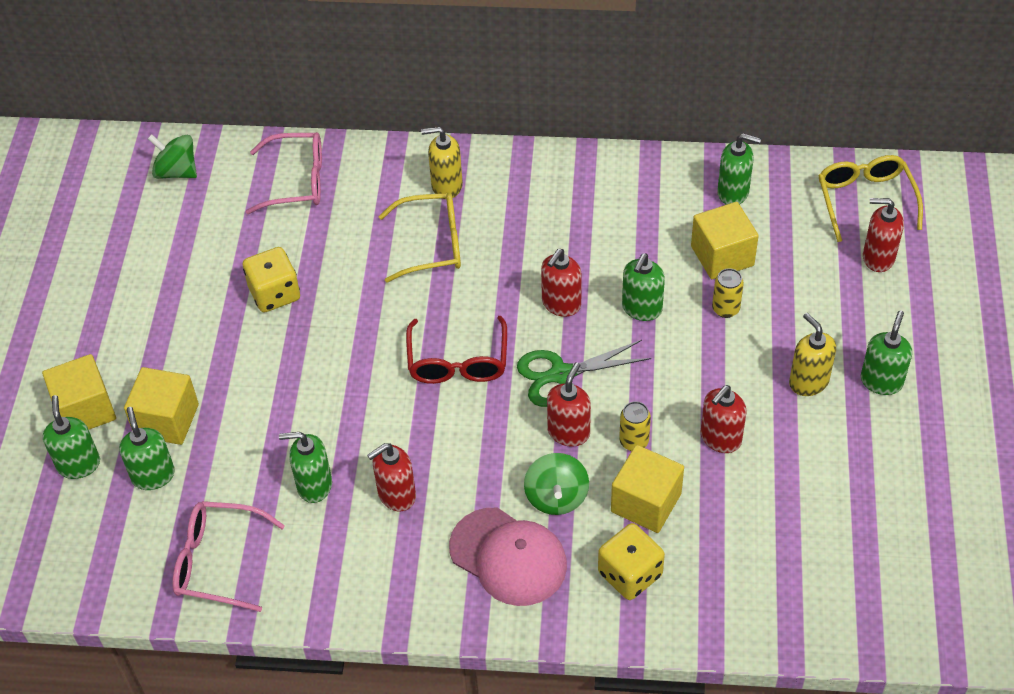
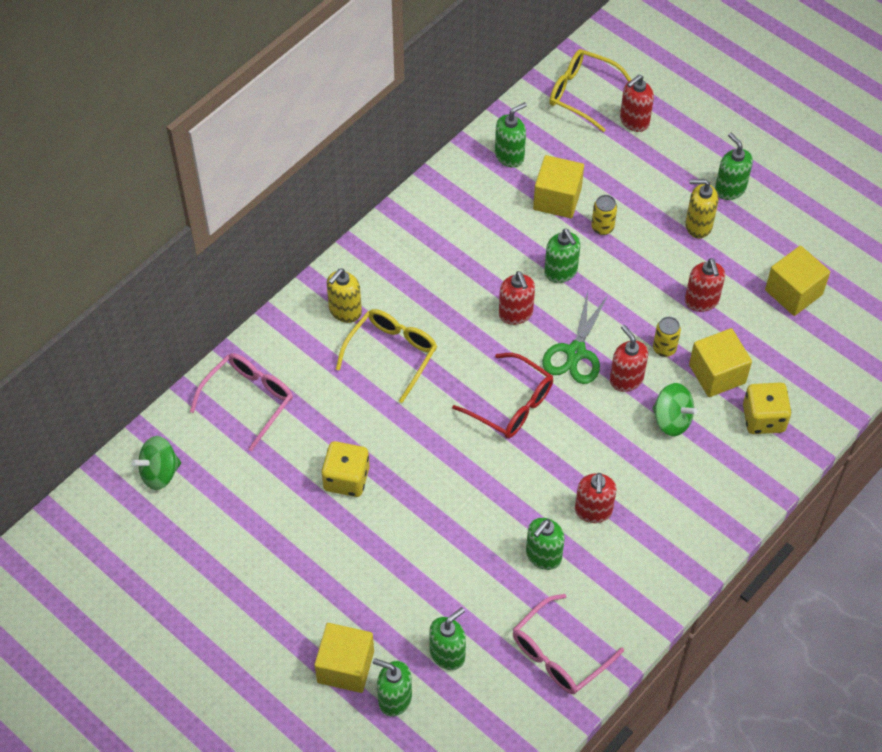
camera: 55 degrees left, 5 degrees up
green soap dispenser [119,407,175,490] -> green soap dispenser turned 120 degrees clockwise [429,607,466,670]
yellow cube [124,367,199,445] -> yellow cube moved to [765,246,830,316]
pink cap [449,508,567,606] -> none

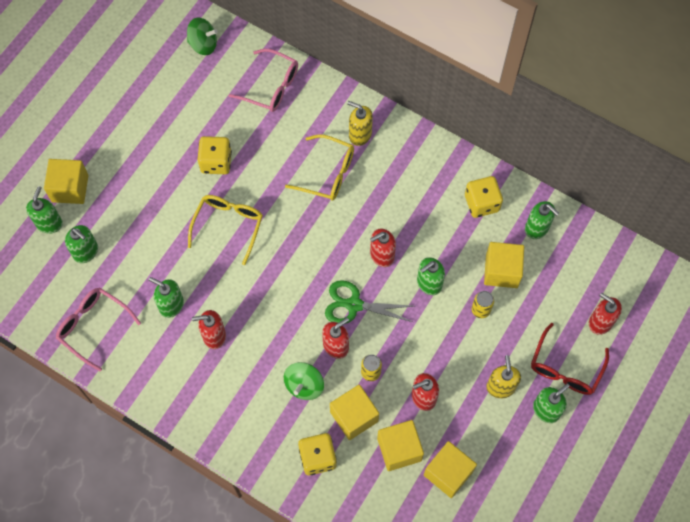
camera: 80 degrees right, 10 degrees up
green spinning top [131,436,181,490] -> green spinning top turned 135 degrees clockwise [187,18,218,55]
red glasses [452,353,553,438] -> red glasses moved to [531,323,609,395]
yellow glasses [549,49,632,132] -> yellow glasses moved to [188,195,263,265]
none -> yellow cube [377,420,424,471]
none -> yellow dice [465,176,503,218]

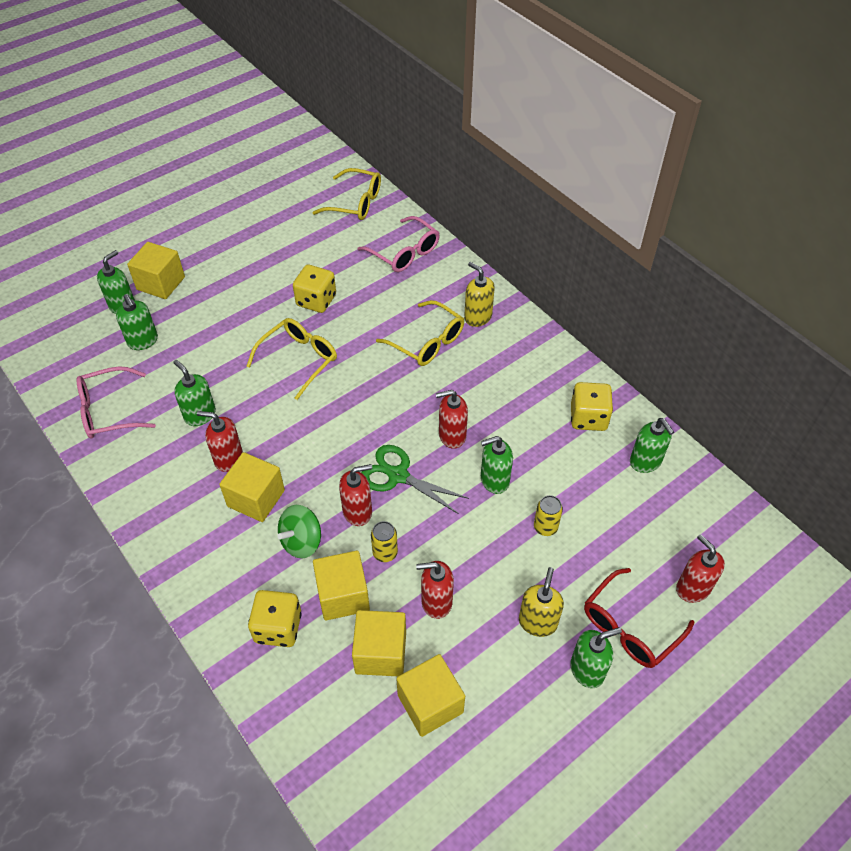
camera: 20 degrees right, 15 degrees down
pink glasses [56,288,141,371] -> pink glasses turned 75 degrees counterclockwise [76,366,156,439]
green spinning top [187,18,218,55] -> yellow glasses [312,168,381,220]
yellow cube [484,242,524,288] -> yellow cube moved to [219,452,285,522]

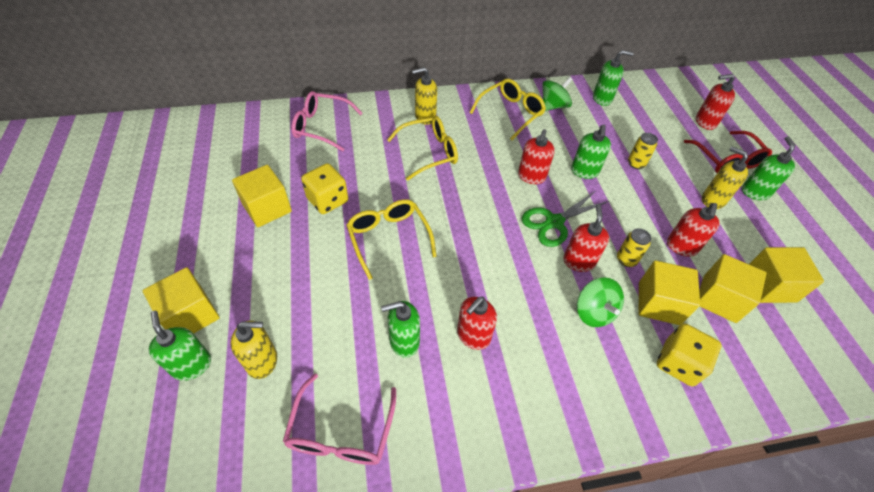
camera: 65 degrees left, 0 degrees up
green soap dispenser [116,294,158,350] -> yellow soap dispenser [231,320,277,379]
yellow cube [219,452,285,522] -> yellow cube moved to [232,165,292,227]
yellow glasses [312,168,381,220] -> yellow glasses moved to [470,79,546,140]
pink glasses [358,216,439,272] -> pink glasses turned 150 degrees counterclockwise [291,91,363,151]
yellow dice [571,382,613,431] -> green spinning top [542,77,573,111]

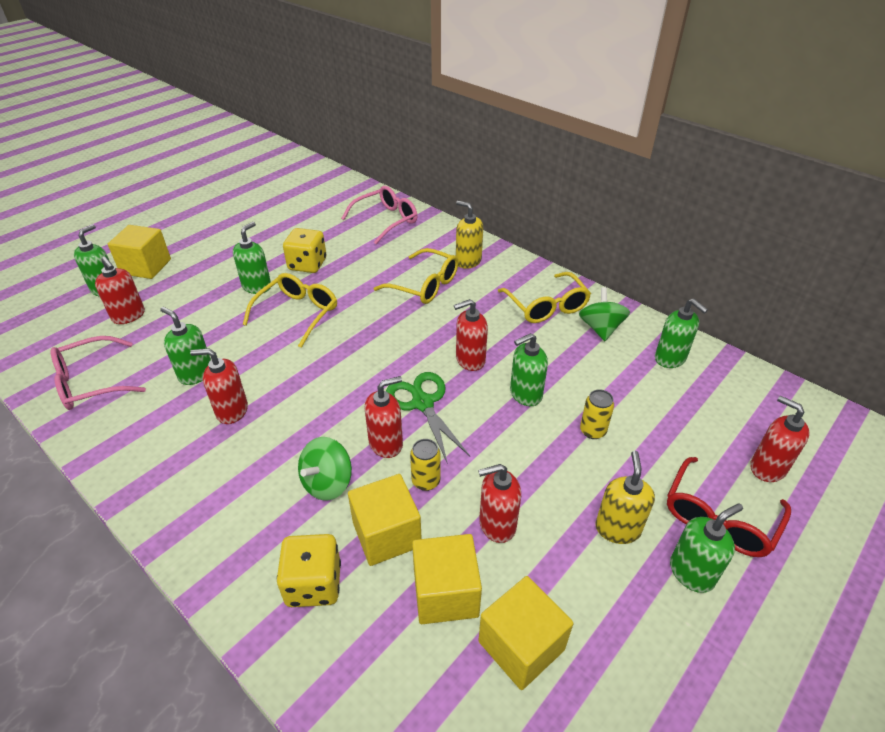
camera: 55 degrees right, 10 degrees down
yellow soap dispenser [231,320,277,379] -> red soap dispenser [95,257,145,324]
yellow cube [232,165,292,227] -> none
pink glasses [291,91,363,151] -> pink glasses turned 75 degrees clockwise [341,186,418,244]
yellow glasses [470,79,546,140] -> yellow glasses turned 60 degrees clockwise [498,272,591,323]
green scissors [522,191,609,247] -> green scissors turned 45 degrees clockwise [386,372,470,464]
green spinning top [542,77,573,111] -> green spinning top turned 105 degrees counterclockwise [579,287,630,341]
none -> green soap dispenser [233,222,271,294]

